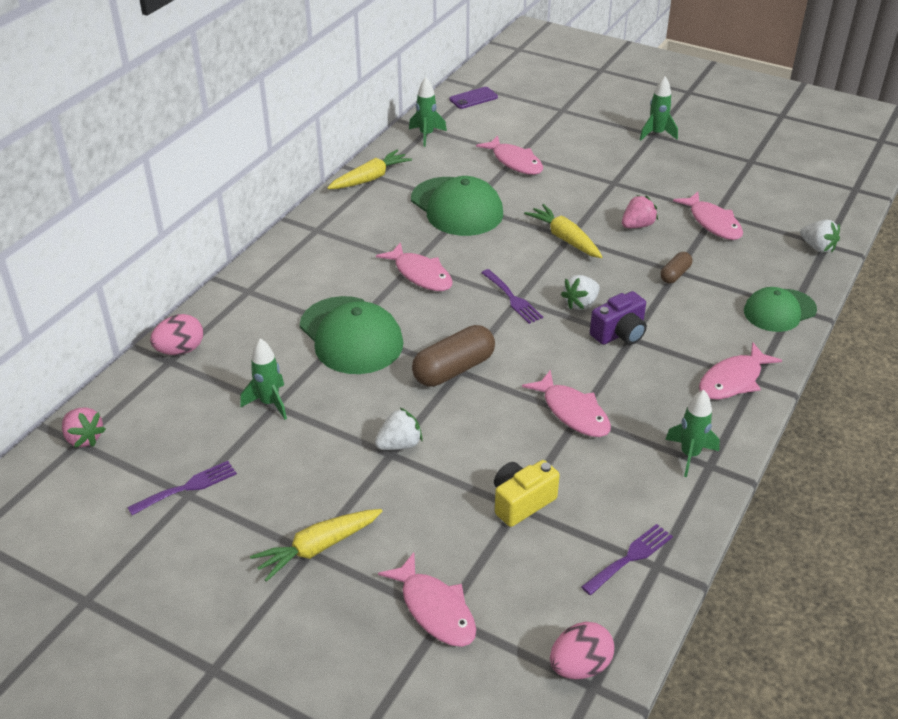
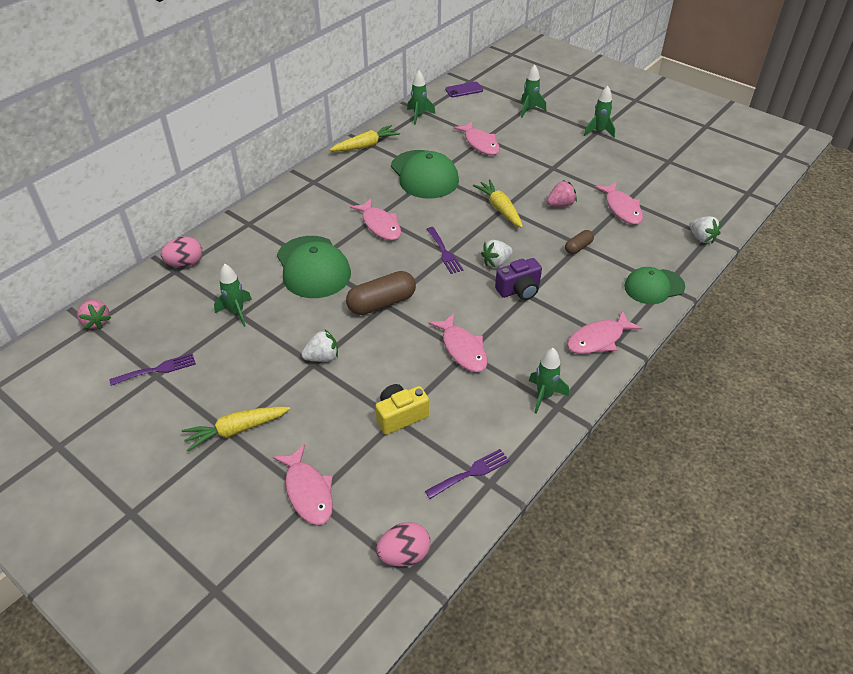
camera: 10 degrees right, 5 degrees up
none -> green rocket [521,65,546,118]

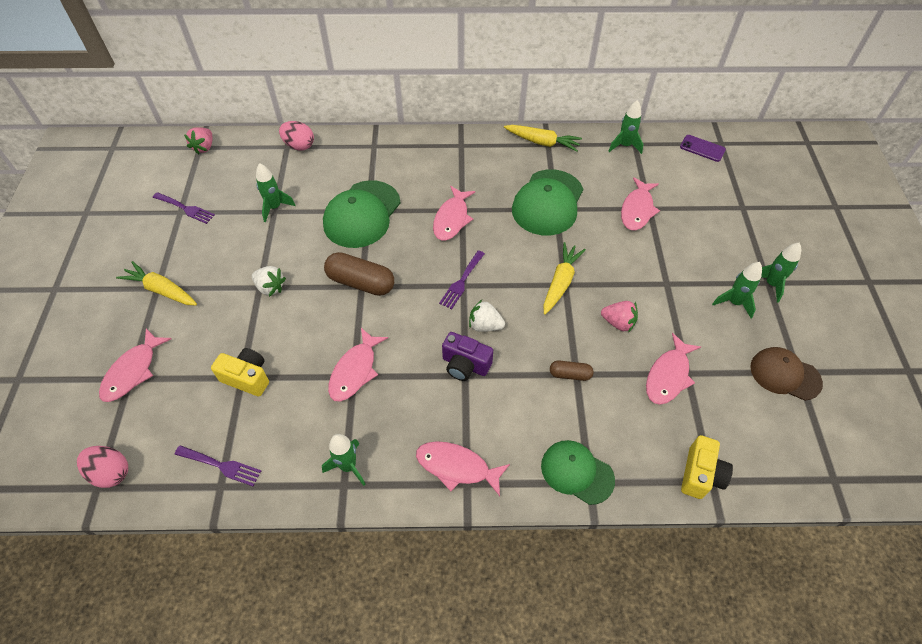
camera: 50 degrees right, 10 degrees up
green rocket [521,65,546,118] -> green rocket moved to [712,262,762,318]
white strawberry [689,216,721,243] -> yellow camera [681,435,733,499]
none -> brown cap [750,347,823,401]

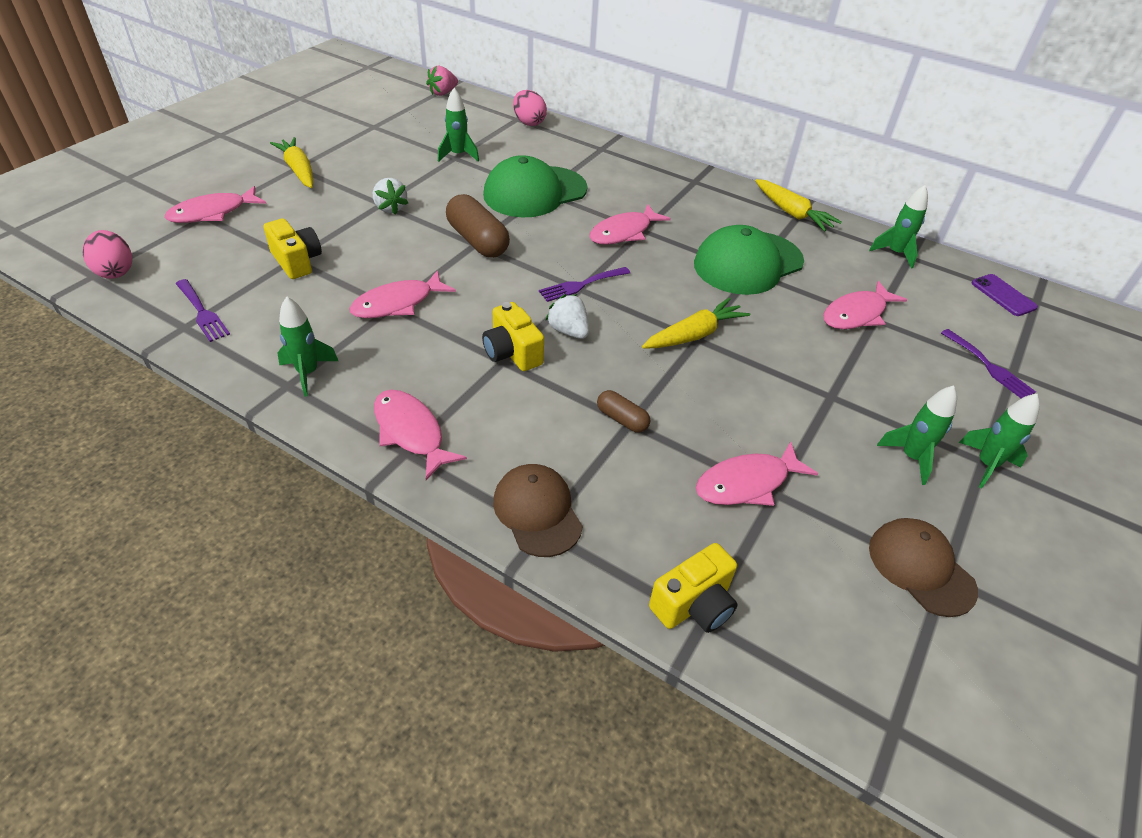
camera: 30 degrees right, 10 degrees down
purple fork [153,192,215,224] -> purple fork moved to [941,329,1036,398]
purple camera [442,332,493,381] -> yellow camera [482,302,544,371]
green cap [541,440,615,505] -> brown cap [493,464,583,557]
pink strawberry [601,301,638,333] -> none

